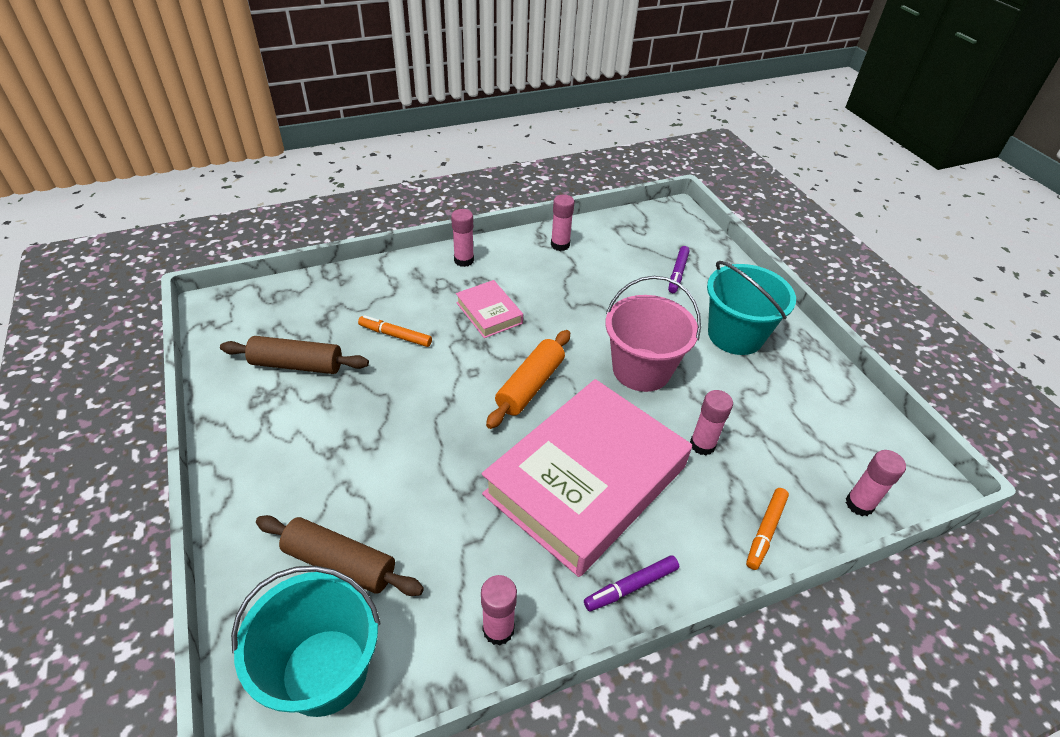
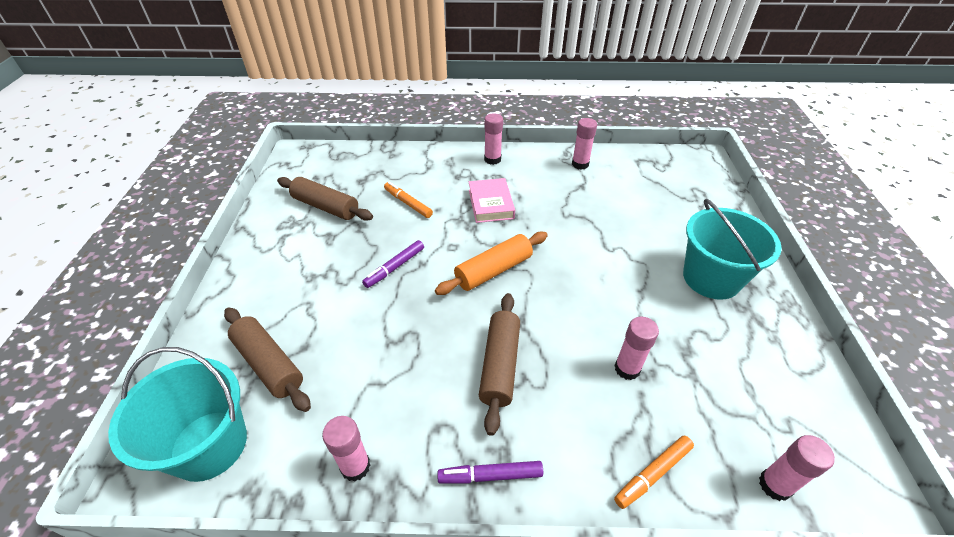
camera: 25 degrees right, 0 degrees up
pink book [482,379,692,577] -> brown rolling pin [479,293,520,436]
pink bucket [605,276,701,392] -> none
purple marker [668,246,690,293] -> purple marker moved to [362,240,424,288]

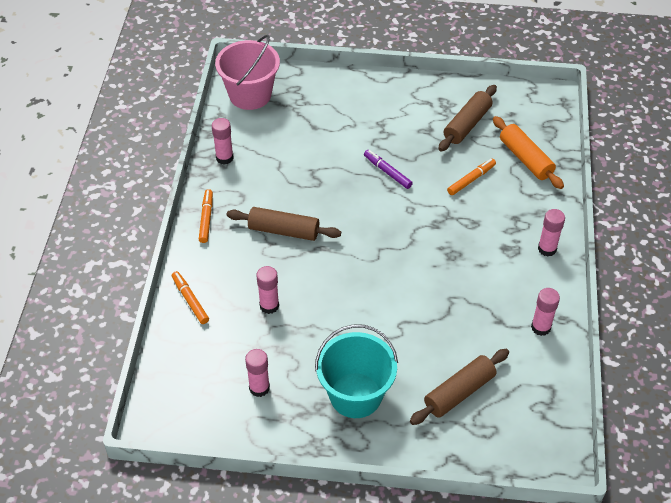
camera: 95 degrees right, 5 degrees up
turquoise bucket [108,347,247,482] -> pink bucket [215,35,280,110]
brown rolling pin [224,307,311,412] -> brown rolling pin moved to [410,349,509,425]
orange rolling pin [435,232,548,295] -> orange rolling pin moved to [493,116,564,189]
purple marker [437,461,543,484] -> orange marker [199,189,213,243]
pink book [469,178,515,223] -> none
pink glue stick [759,435,835,501] -> pink glue stick moved to [245,349,270,397]

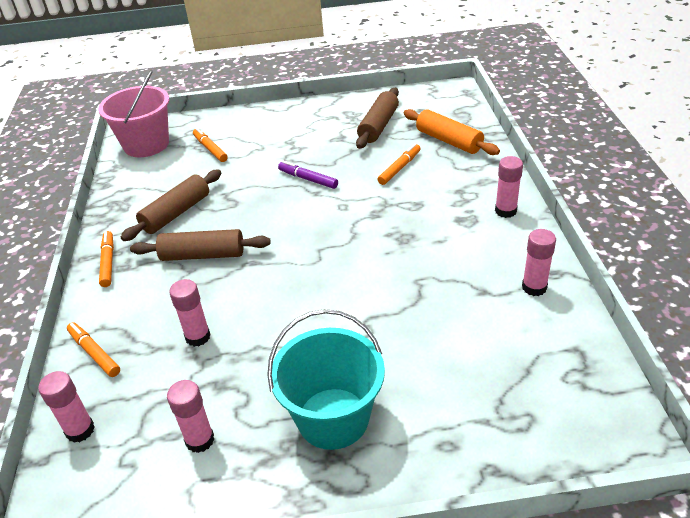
camera: 10 degrees left, 10 degrees down
pink glue stick [212,118,234,165] -> pink glue stick moved to [38,371,95,443]
brown rolling pin [410,349,509,425] -> brown rolling pin moved to [121,169,221,241]
none -> orange marker [193,128,228,162]

